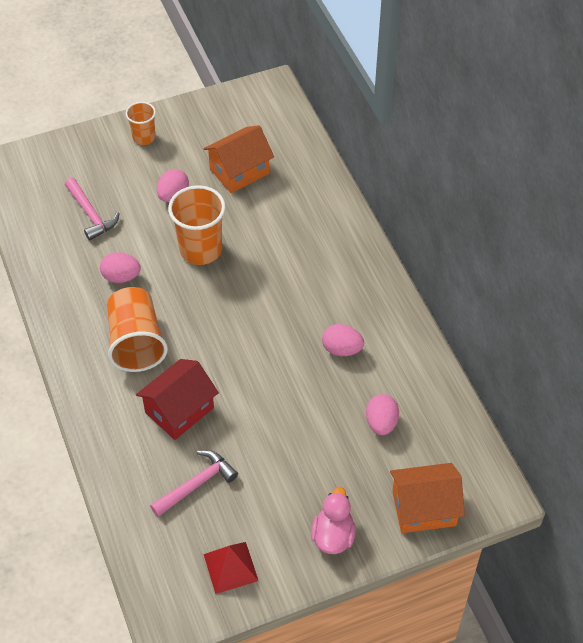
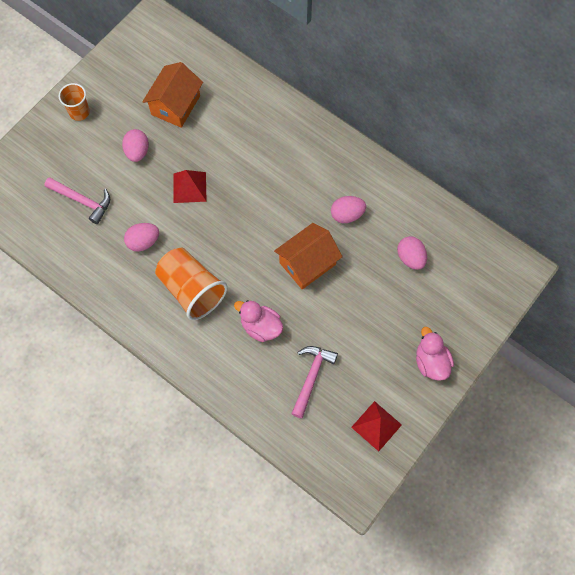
camera: 30 degrees left, 15 degrees up
red house [136,359,219,440] -> pink duck [234,300,283,342]
orange cup [168,185,226,265] -> red pyramid [173,170,207,203]
orange house [390,463,465,533] -> orange house moved to [274,223,343,289]

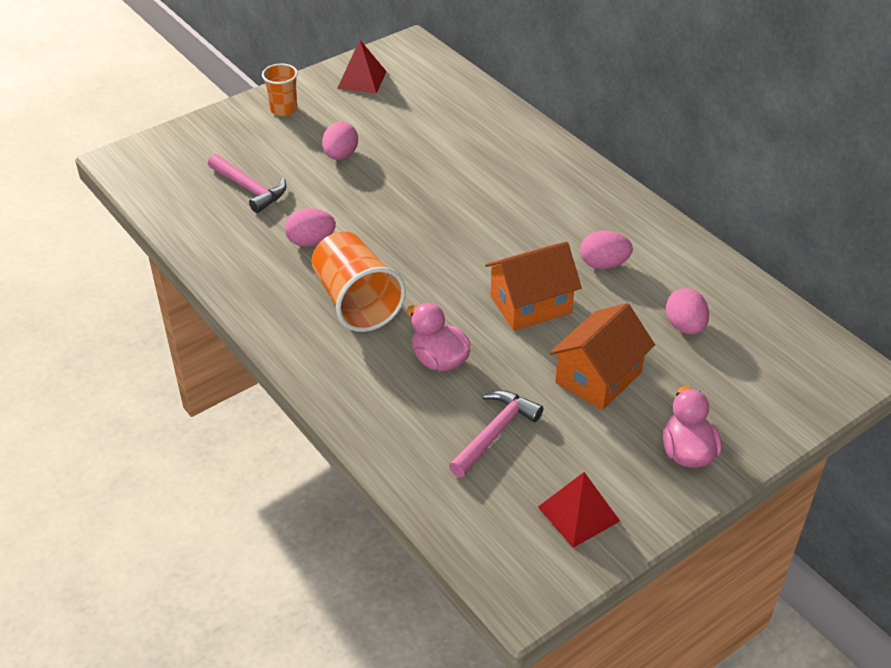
camera: 15 degrees right, 25 degrees down
orange house [142,62,203,128] -> orange house moved to [549,303,655,410]
red pyramid [173,170,207,203] -> red pyramid moved to [337,40,387,93]

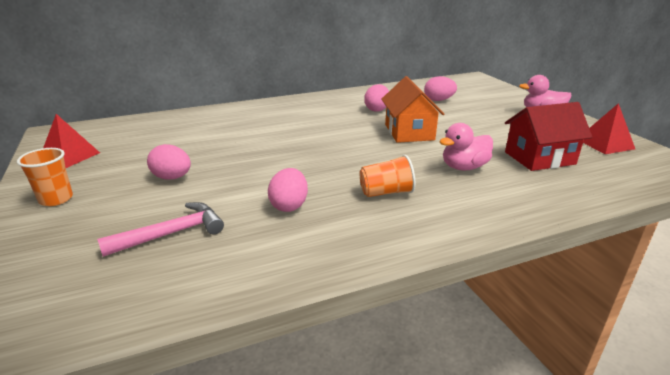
camera: 75 degrees left, 15 degrees down
orange cup [312,231,406,332] -> orange cup [360,155,415,197], size x0.57
pink hammer [449,390,543,477] -> red house [505,102,592,171]
orange house [549,303,655,410] -> none

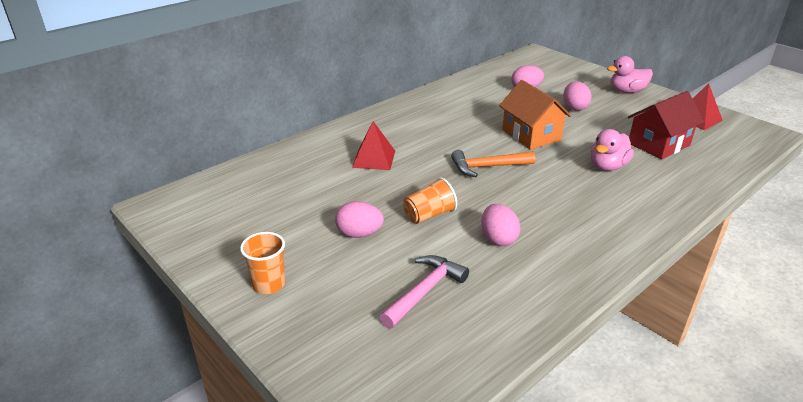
camera: 20 degrees left, 5 degrees up
red pyramid [43,114,100,168] -> red pyramid moved to [352,121,395,170]
orange cup [360,155,415,197] -> orange cup moved to [403,177,457,224]
pink egg [364,84,389,112] -> pink egg moved to [563,81,592,111]
none -> orange hammer [451,150,536,177]

